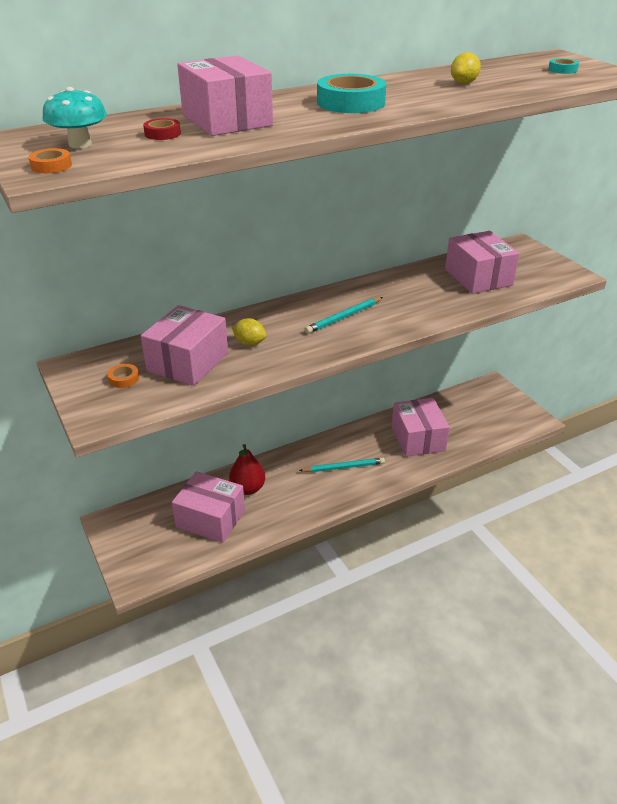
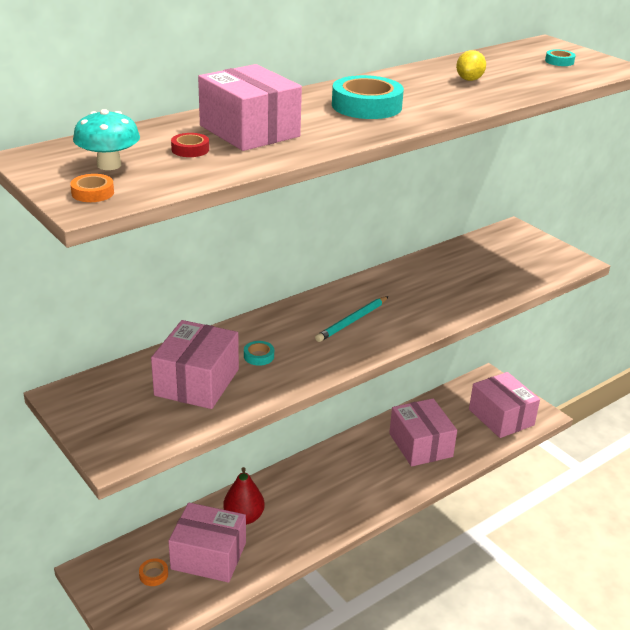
camera: 10 degrees left, 5 degrees down
orange tape [107,364,139,388] -> orange tape moved to [139,558,168,586]
yellow lemon [232,318,267,346] -> turquoise tape [244,341,274,366]
turquoise pencil [299,458,385,472] -> none
pink box [445,231,520,294] -> pink box moved to [469,372,540,438]

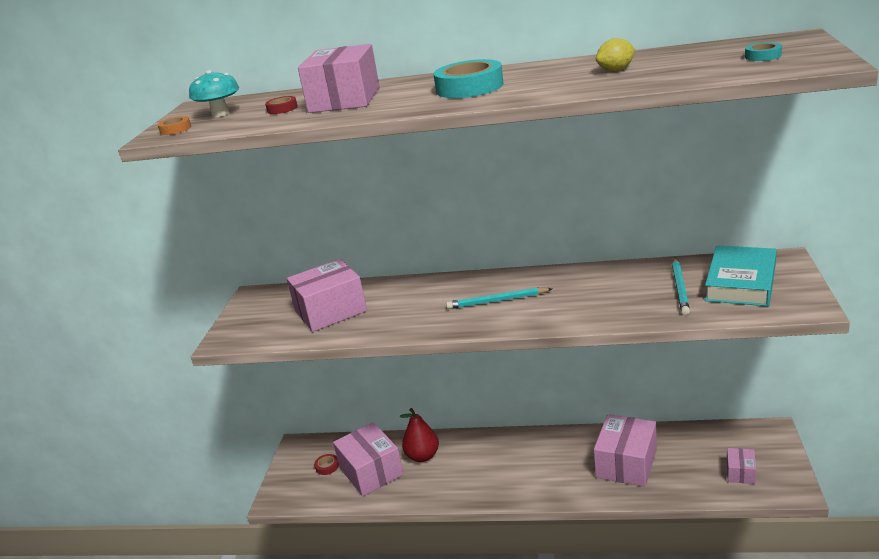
camera: 50 degrees right, 5 degrees down
orange tape [139,558,168,586] -> red tape [314,454,339,475]
turquoise tape [244,341,274,366] -> none
pink box [469,372,540,438] -> pink box [727,448,756,484], size x0.50
none -> turquoise pencil [672,257,690,315]
none -> turquoise book [705,246,777,306]

